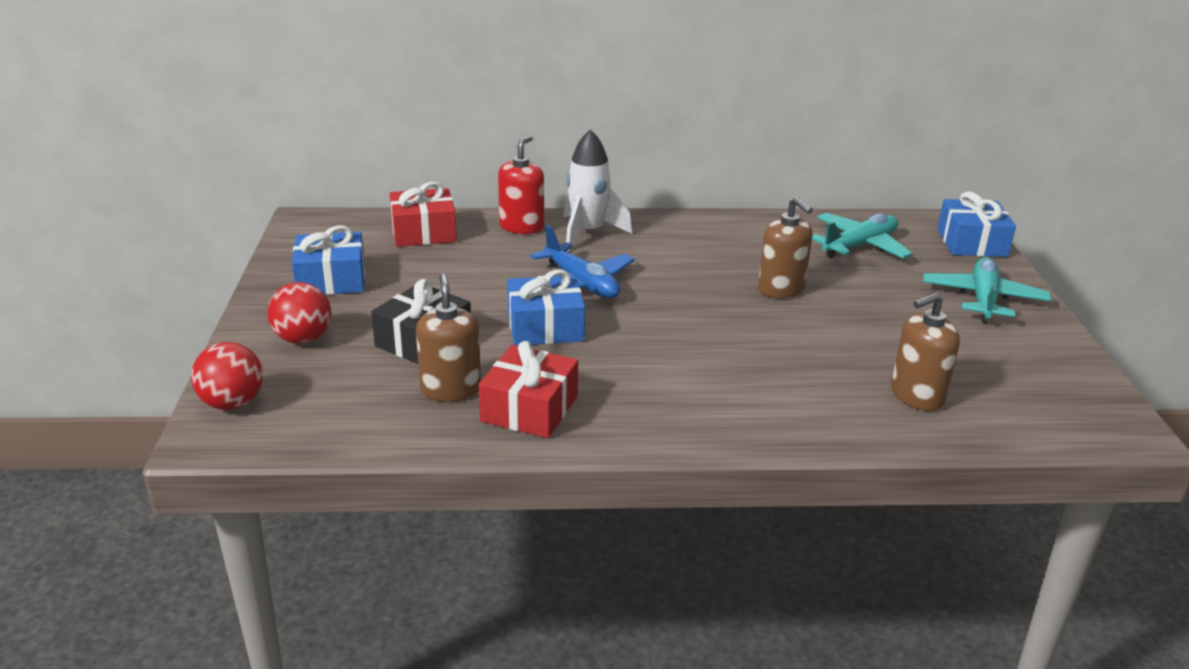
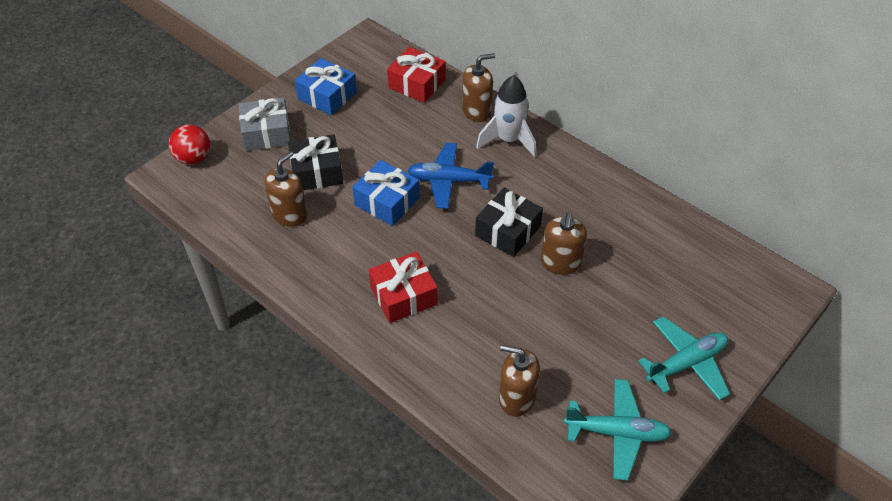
camera: 45 degrees right, 20 degrees up
red ball [267,282,332,344] -> grey gift [239,98,291,151]
red gift [479,341,578,438] -> red gift moved to [369,252,438,323]
red soap dispenser [498,135,544,234] -> brown soap dispenser [462,53,495,122]
blue plane [530,225,634,298] -> blue plane turned 90 degrees clockwise [407,142,494,209]
turquoise plane [812,213,913,259] -> turquoise plane moved to [564,379,672,481]
blue gift [937,191,1016,257] -> none
none -> black gift [475,188,543,257]

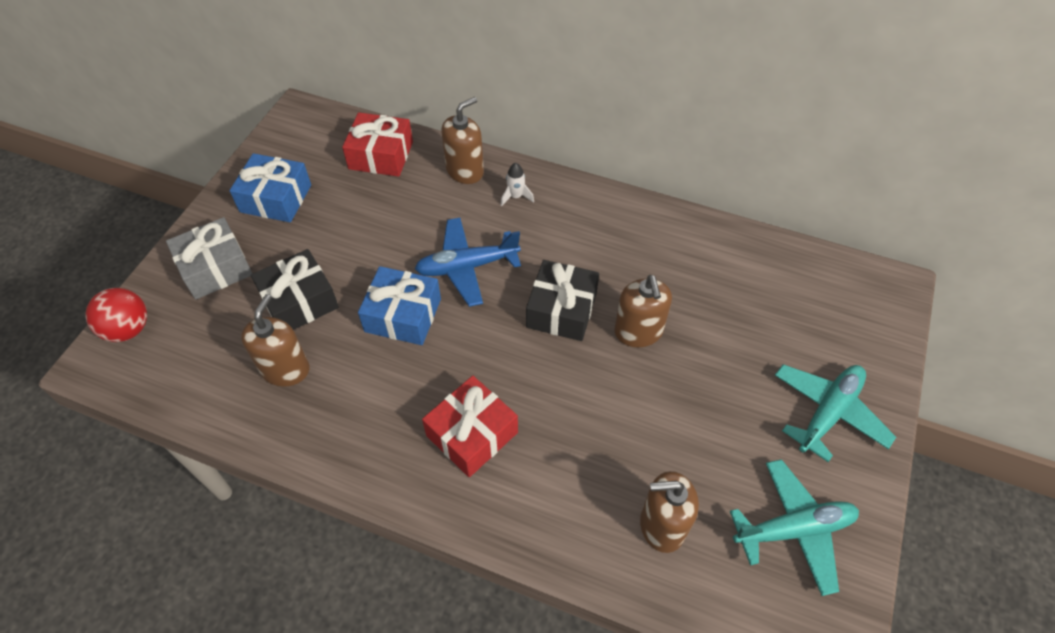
camera: 20 degrees left, 5 degrees up
white rocket [476,75,536,157] -> white rocket [500,163,534,206], size x0.47

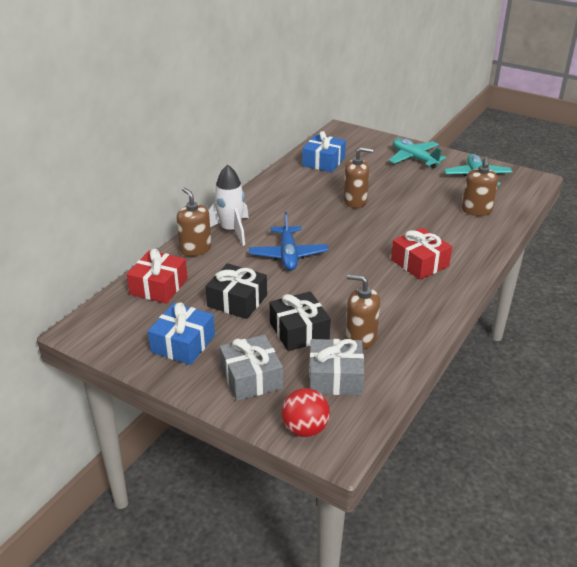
camera: 80 degrees left, 20 degrees down
blue gift [358,266,441,345] -> blue gift moved to [302,131,346,172]
white rocket [500,163,534,206] -> white rocket [208,164,249,246], size x2.14
black gift [526,260,599,341] -> black gift moved to [205,263,267,319]
none -> grey gift [309,339,364,395]

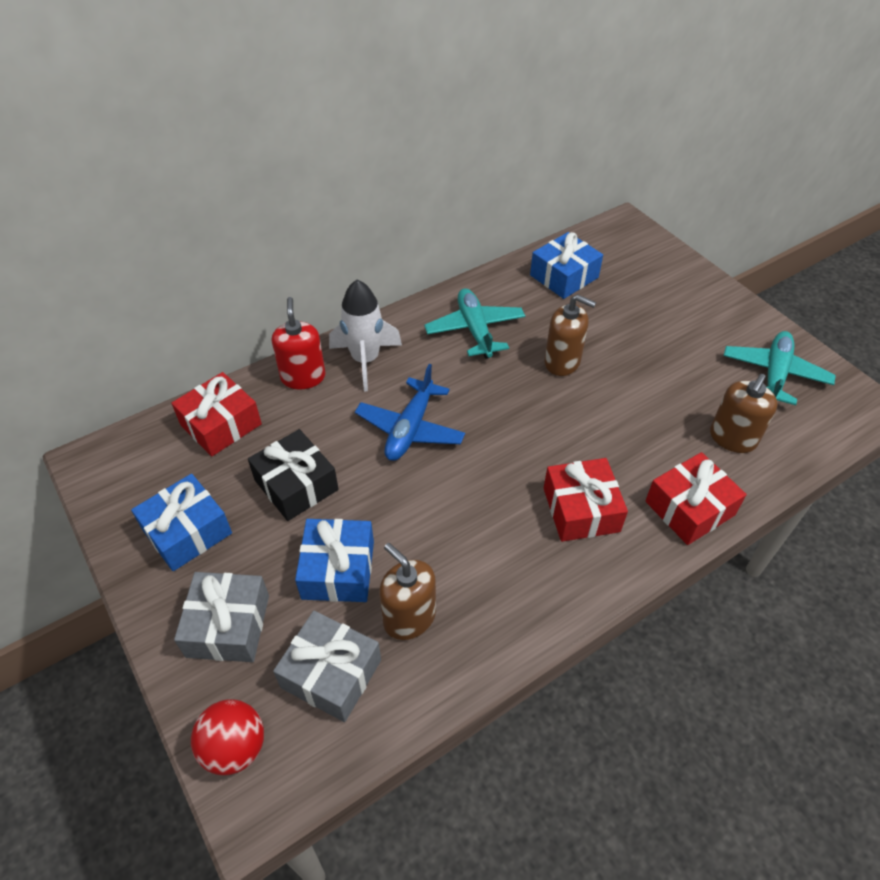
camera: 25 degrees right, 15 degrees up
brown soap dispenser [177,187,211,256] -> red soap dispenser [272,297,325,389]
black gift [270,291,331,351] -> blue gift [295,519,374,602]
turquoise plane [389,138,446,169] -> turquoise plane moved to [424,288,525,359]
none -> red gift [645,452,747,545]

